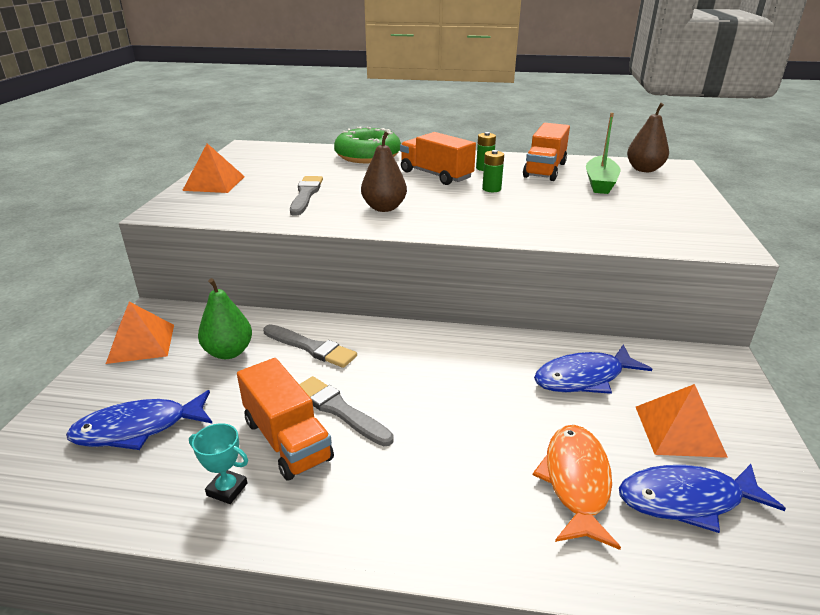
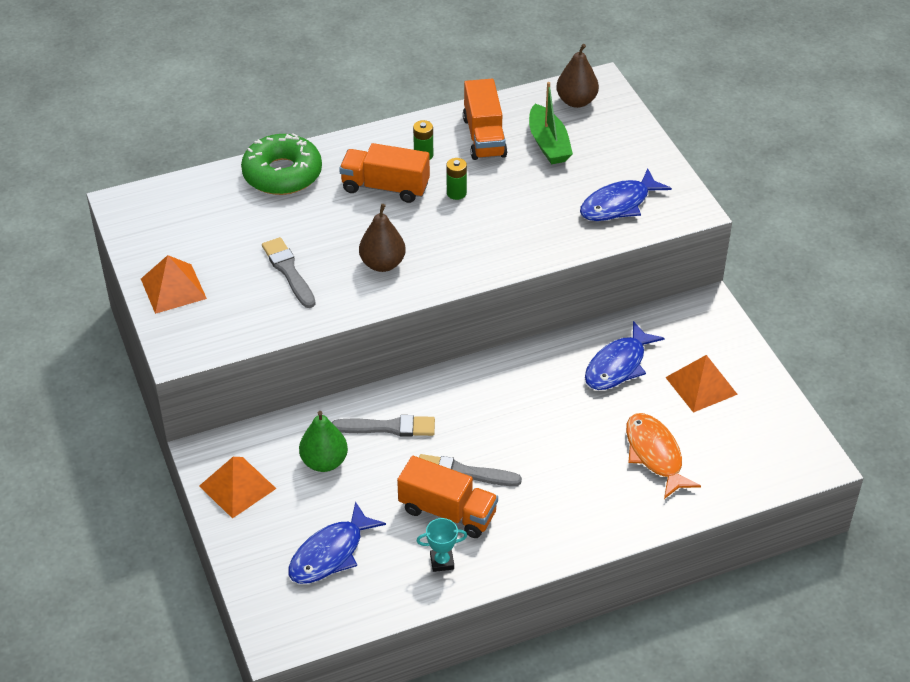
camera: 30 degrees left, 15 degrees up
blue fish [619,464,786,533] -> blue fish moved to [580,169,672,221]

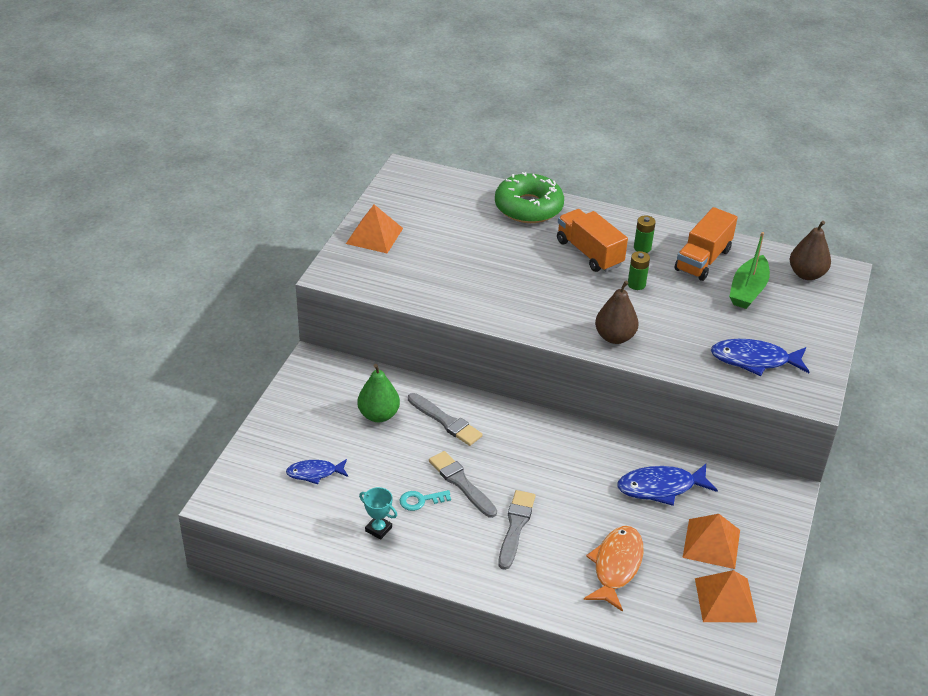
camera: 40 degrees right, 5 degrees down
orange pyramid [199,457,276,519] -> orange pyramid moved to [695,570,757,622]
grey brush [262,237,316,308] -> grey brush moved to [499,490,536,570]
blue fish [288,501,386,584] -> blue fish [286,459,348,484], size x0.63
brown pear [359,204,406,272] -> brown pear moved to [595,281,639,344]
orange truck [397,456,498,538] -> turquoise key [400,490,451,511]

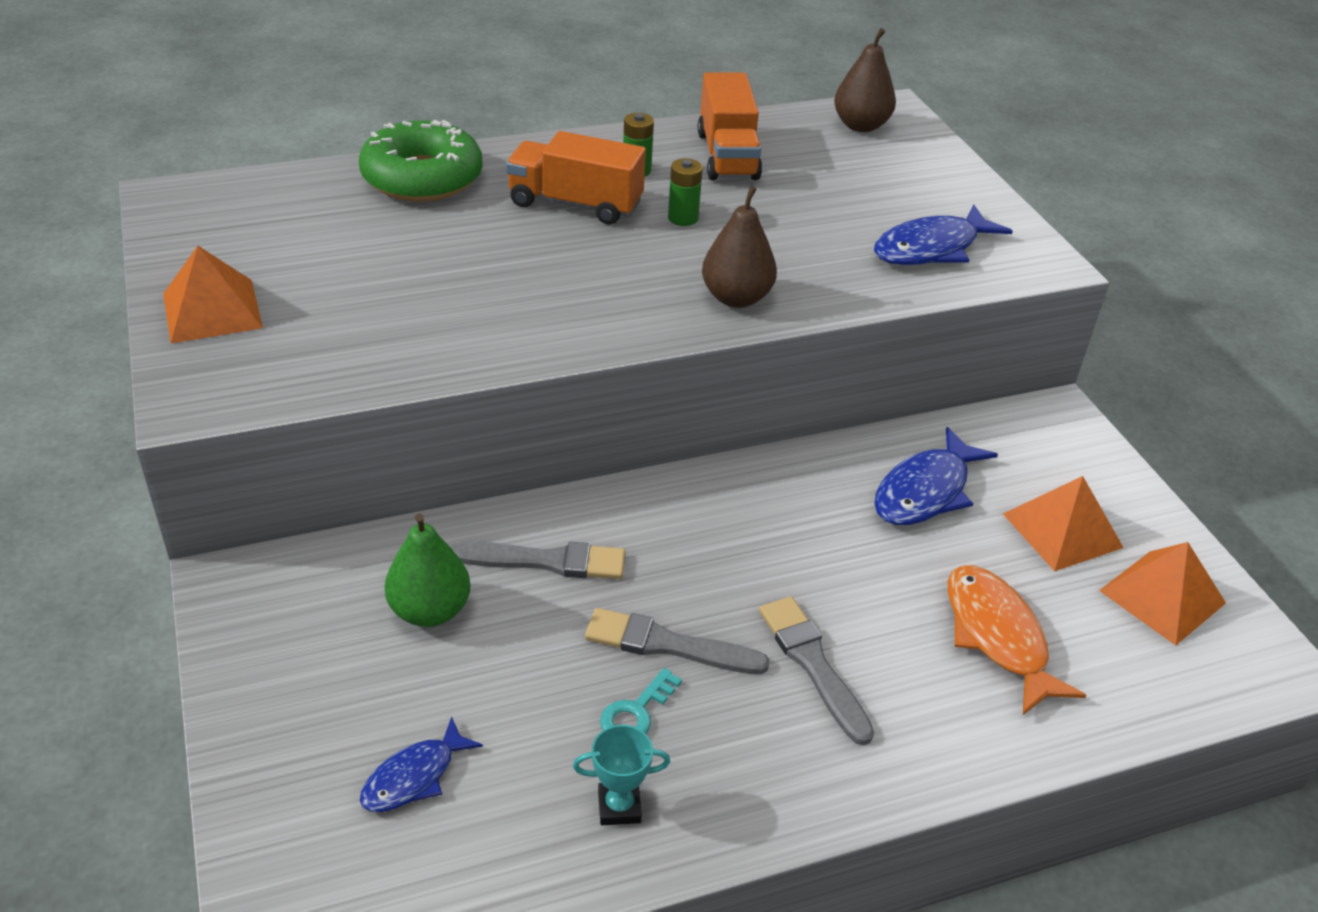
camera: 40 degrees left, 0 degrees up
green boat [729,232,770,309] -> none

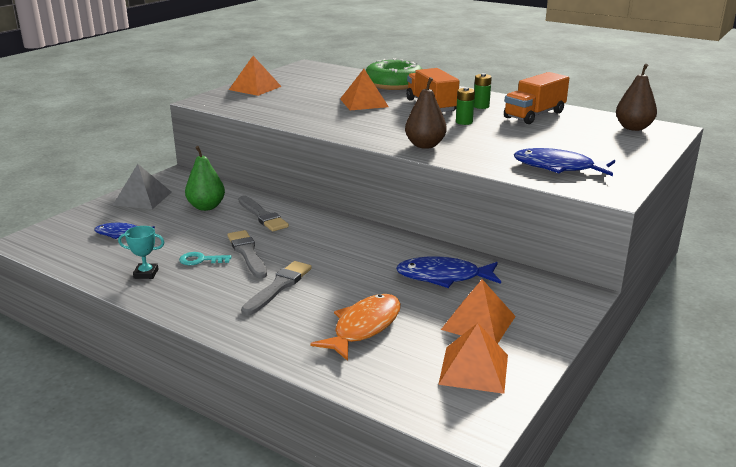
camera: 55 degrees right, 15 degrees down
turquoise trophy [573,725,670,825] -> turquoise trophy turned 45 degrees counterclockwise [118,226,165,279]
none -> grey pyramid [113,164,172,209]
none -> orange pyramid [340,69,389,110]

